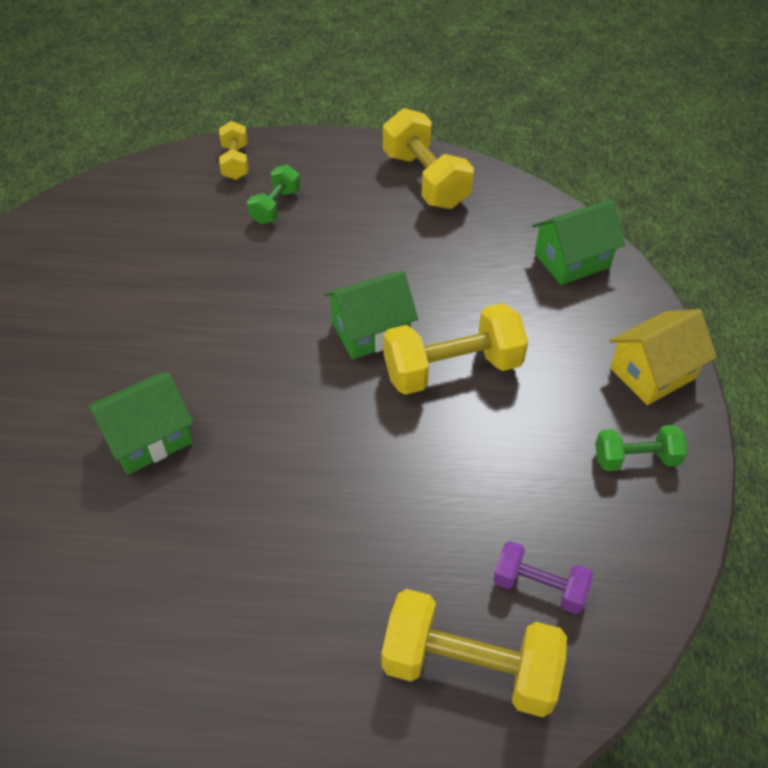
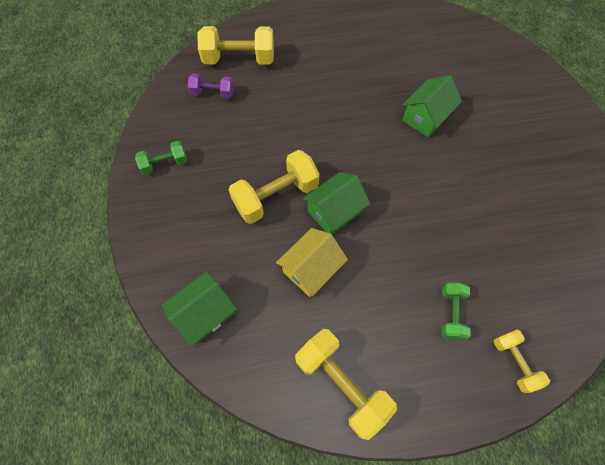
camera: 165 degrees right, 15 degrees up
yellow house [609,309,717,405] -> yellow house moved to [276,228,348,297]

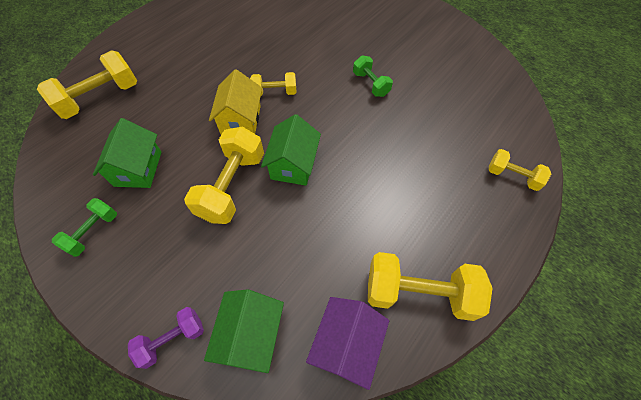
camera: 40 degrees left, 5 degrees down
purple dumbbell [188,73,234,99] -> purple dumbbell moved to [128,307,204,369]
yellow house [276,228,348,297] -> yellow house moved to [209,69,262,135]
green house [402,75,462,138] -> green house moved to [93,118,161,188]
green dumbbell [441,282,470,341] -> green dumbbell moved to [353,55,393,97]
none -> yellow dumbbell [250,72,296,96]
none -> purple house [306,297,389,390]

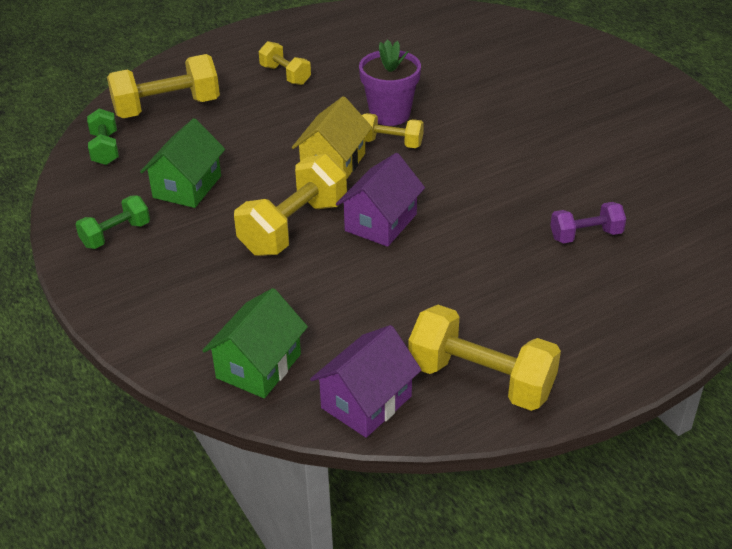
camera: 20 degrees right, 20 degrees down
purple dumbbell [128,307,204,369] -> purple dumbbell moved to [550,202,626,243]
green house [261,114,321,186] -> purple house [336,153,425,247]
green dumbbell [353,55,393,97] -> green dumbbell moved to [87,108,119,165]
yellow dumbbell [489,149,551,191] -> yellow dumbbell moved to [259,41,311,85]
none -> purple flower pot [359,39,421,126]

